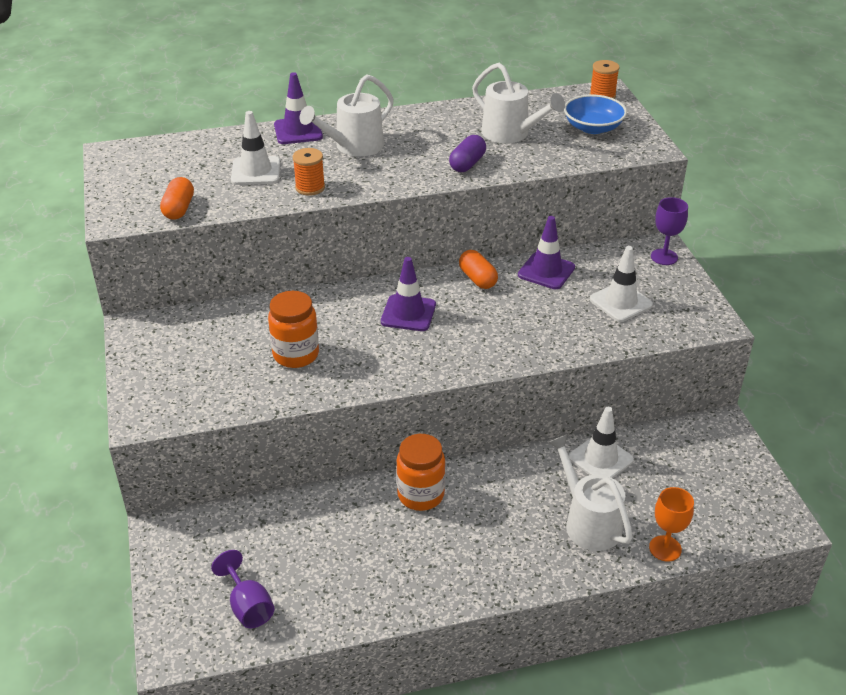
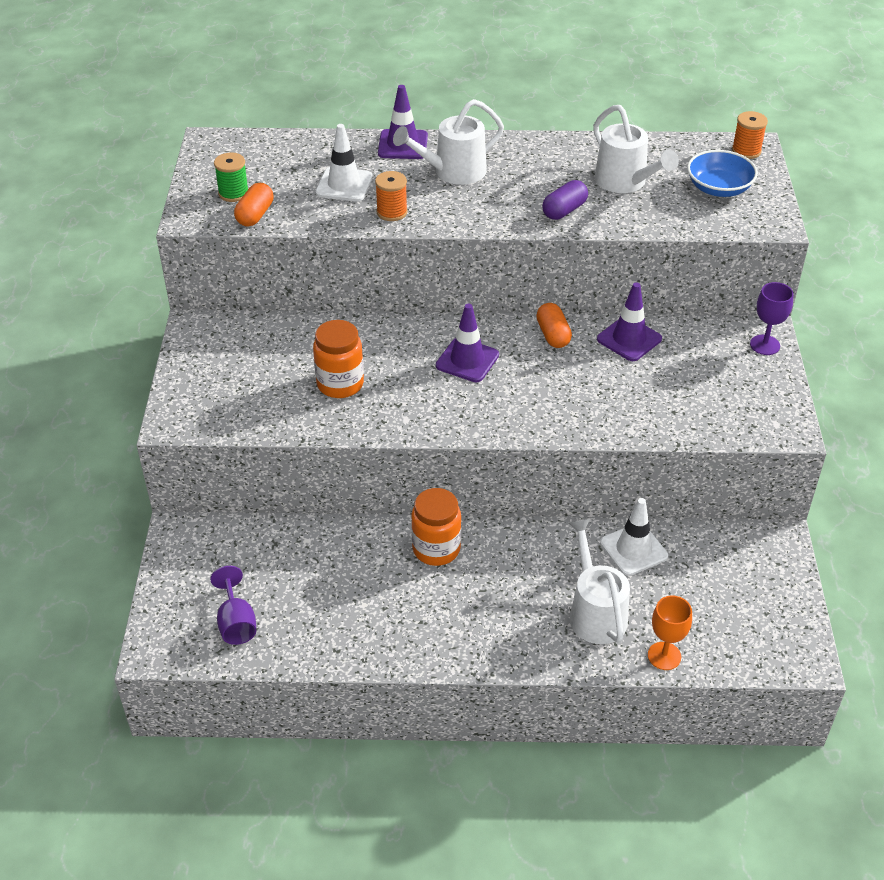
camera: 15 degrees right, 5 degrees up
white traffic cone [590,246,653,322] -> none
none -> green spool [214,152,248,202]

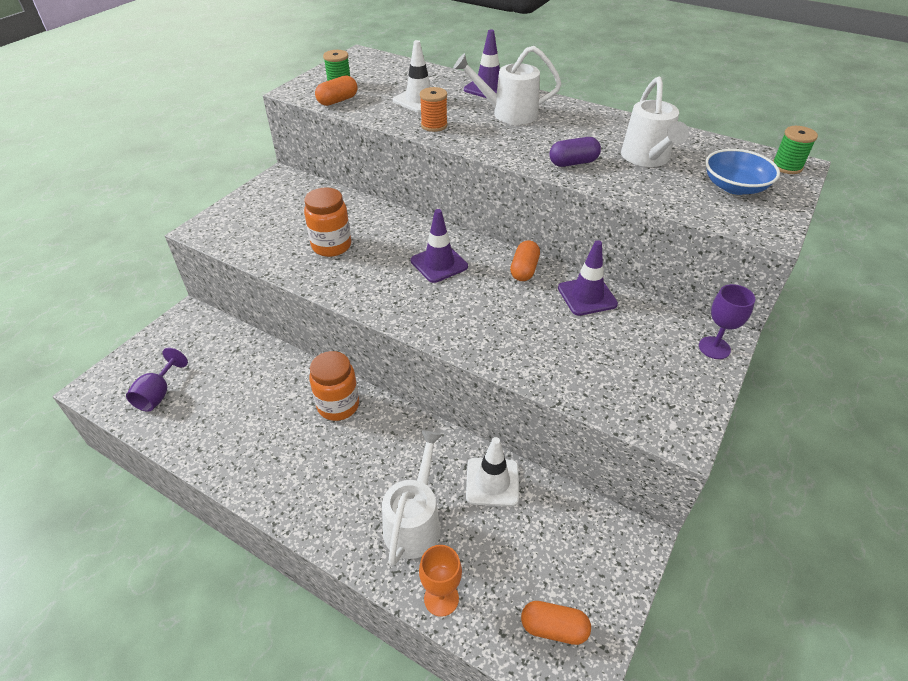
camera: 30 degrees right, 0 degrees up
orange spool [732,111,768,159] -> green spool [773,126,818,174]
none -> orange capsule [521,601,591,645]

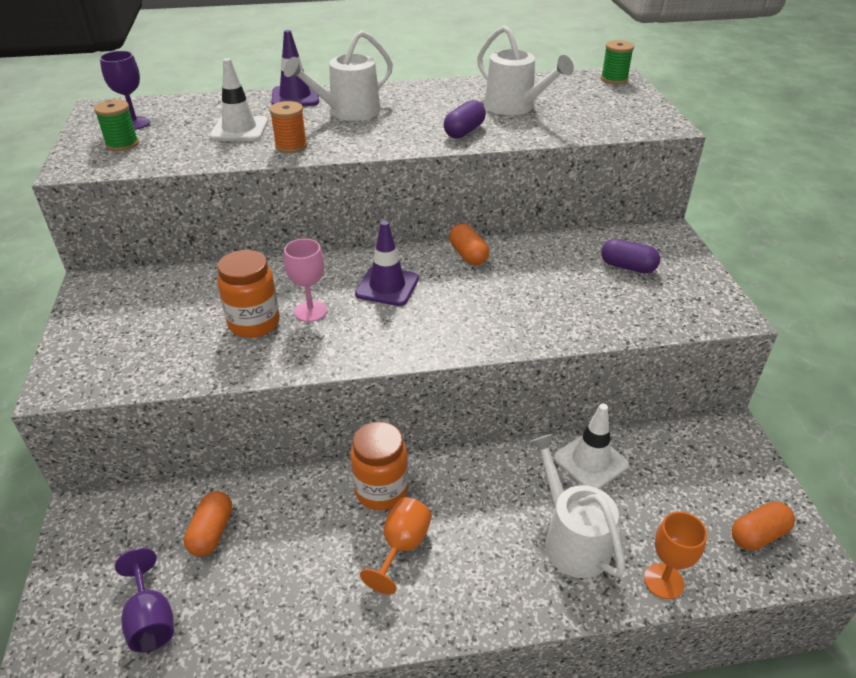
camera: 40 degrees left, 5 degrees down
orange capsule [315,75,358,106] -> orange capsule moved to [184,491,232,556]
purple traffic cone [558,240,618,316] -> none
purple goblet [699,284,755,359] -> purple goblet moved to [100,51,150,130]
blue bowl [705,149,780,195] -> none
none -> pink goblet [284,239,327,322]
none -> orange goblet [360,497,432,595]
none -> purple capsule [601,239,660,273]

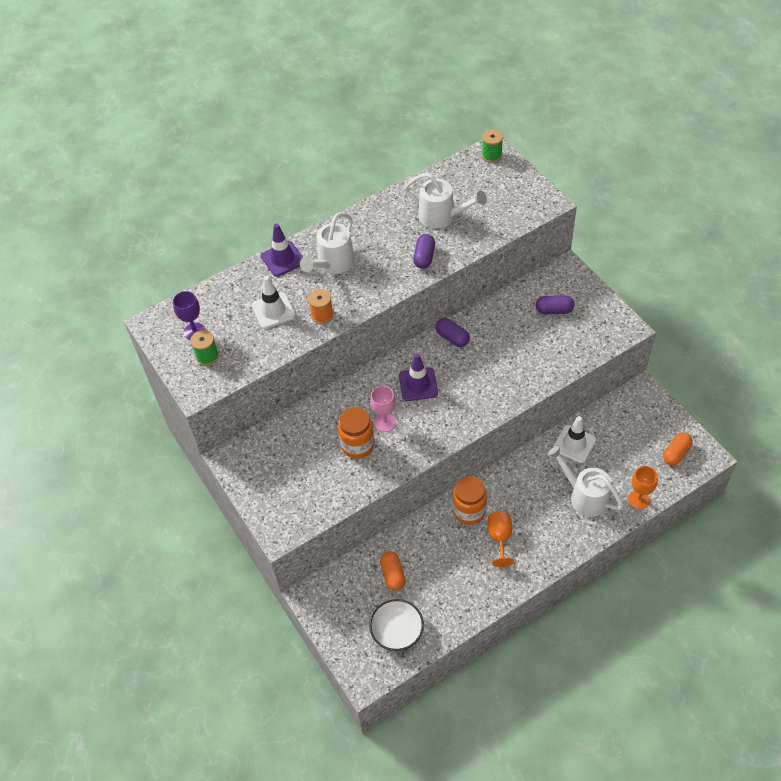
camera: 20 degrees left, 15 degrees up
purple goblet [115,548,174,653] -> white bowl [369,599,424,651]
orange capsule [449,224,489,266] -> purple capsule [436,318,470,347]

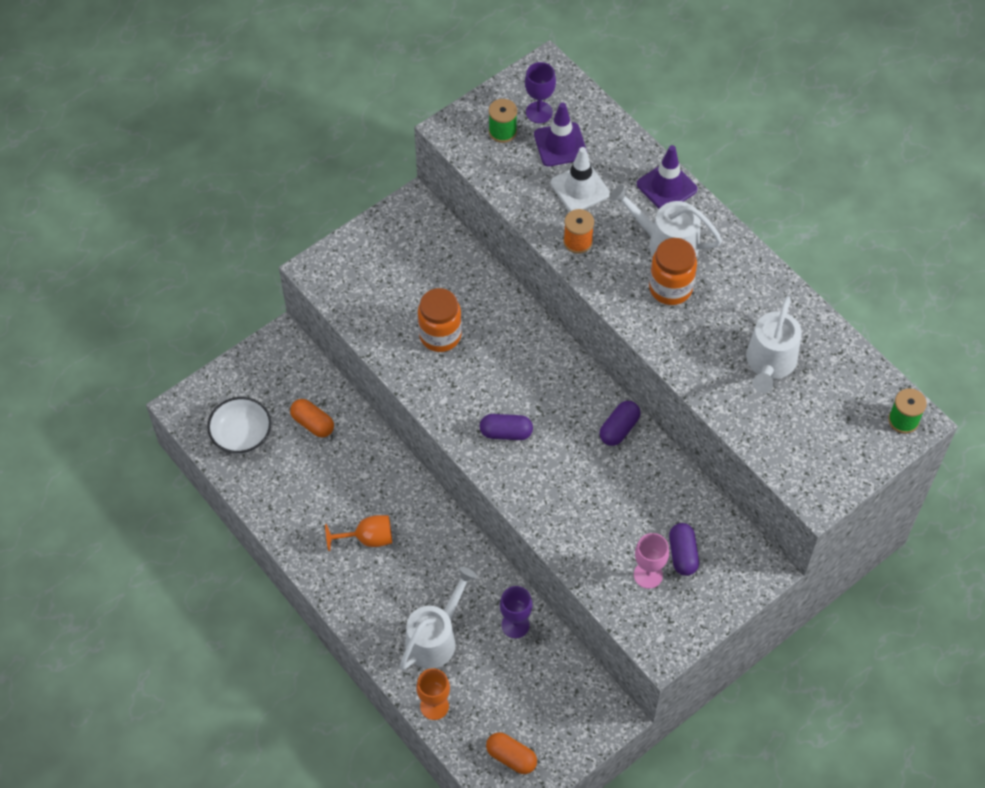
camera: 80 degrees right, 5 degrees up
pink goblet [370,386,396,432] -> pink goblet moved to [634,533,669,589]
orange capsule [380,551,405,591] -> orange capsule turned 60 degrees clockwise [290,399,334,438]
purple traffic cone [399,353,438,401] -> purple traffic cone moved to [534,102,587,166]
purple capsule [413,234,435,269] -> purple capsule moved to [480,414,533,440]
orange jar [453,476,487,525] -> orange jar moved to [649,238,697,305]
white traffic cone [553,416,596,463] -> purple goblet [500,586,533,638]

